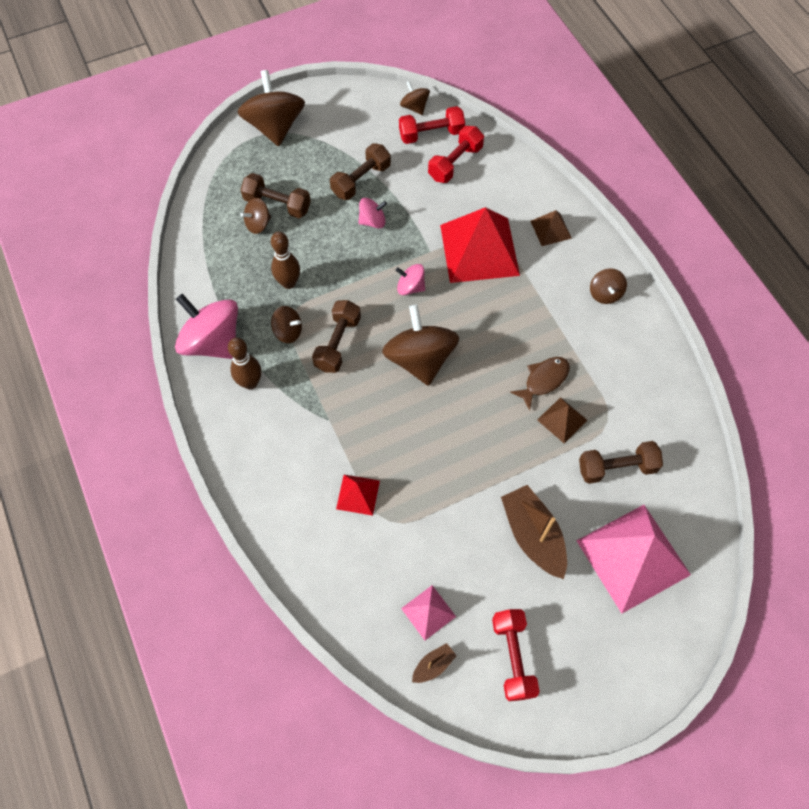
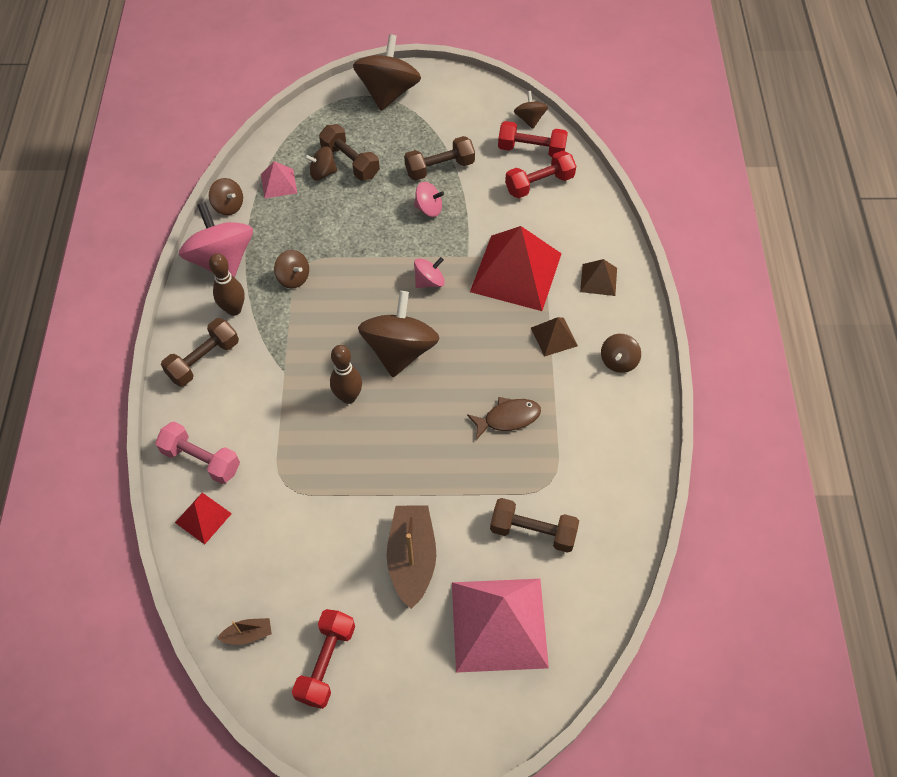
camera: 25 degrees right, 5 degrees down
brown bowling pin [271,232,300,289] -> brown bowling pin moved to [330,345,362,404]
brown dumbbell [312,300,361,373] -> brown dumbbell moved to [161,318,239,387]
red pyramid [336,475,380,516] -> red pyramid moved to [175,493,232,544]
pink spinning top [396,264,425,295] -> pink spinning top turned 105 degrees clockwise [414,257,445,288]
pink pyramid [401,585,456,640] -> pink pyramid moved to [261,161,297,198]
brown pyramid [537,397,587,443] -> brown pyramid moved to [531,317,578,357]
none -> pink dumbbell [155,422,240,484]
none -> brown spinning top [209,178,243,215]

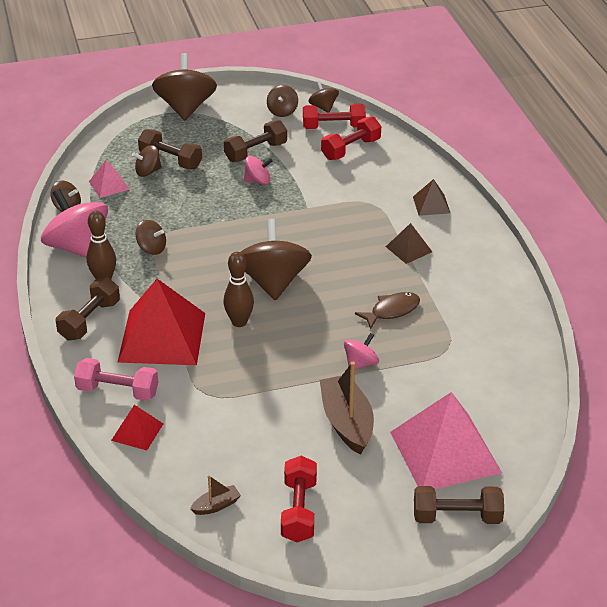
camera: 15 degrees left, 20 degrees down
pink spinning top [414,257,445,288] -> pink spinning top moved to [344,333,379,370]
red pyramid [470,226,562,311] -> red pyramid moved to [117,279,205,365]
brown dumbbell [490,498,579,553] -> brown dumbbell moved to [414,486,504,524]
brown spinning top [601,334,641,373] -> brown spinning top moved to [267,85,298,117]

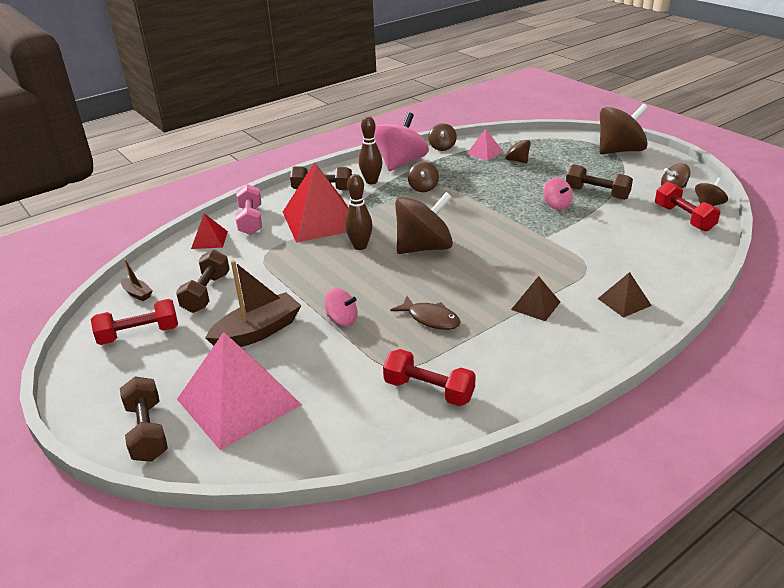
camera: 70 degrees right, 5 degrees down
brown dumbbell [138,129,202,169] -> brown dumbbell moved to [176,250,230,313]
red dumbbell [321,116,381,160] -> red dumbbell moved to [383,349,476,406]

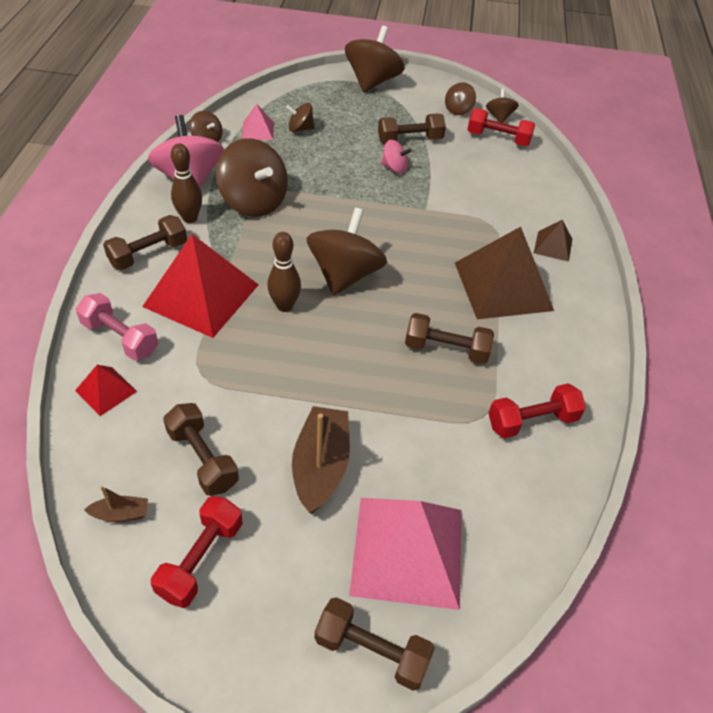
camera: 50 degrees left, 15 degrees up
pink spinning top [324,288,357,326] -> none
brown fish [391,296,461,330] -> brown dumbbell [405,313,494,364]
brown spinning top [408,162,439,192] -> brown spinning top [216,138,288,217], size x2.02
brown pyramid [511,276,560,321] -> brown pyramid [455,227,554,319], size x2.14

